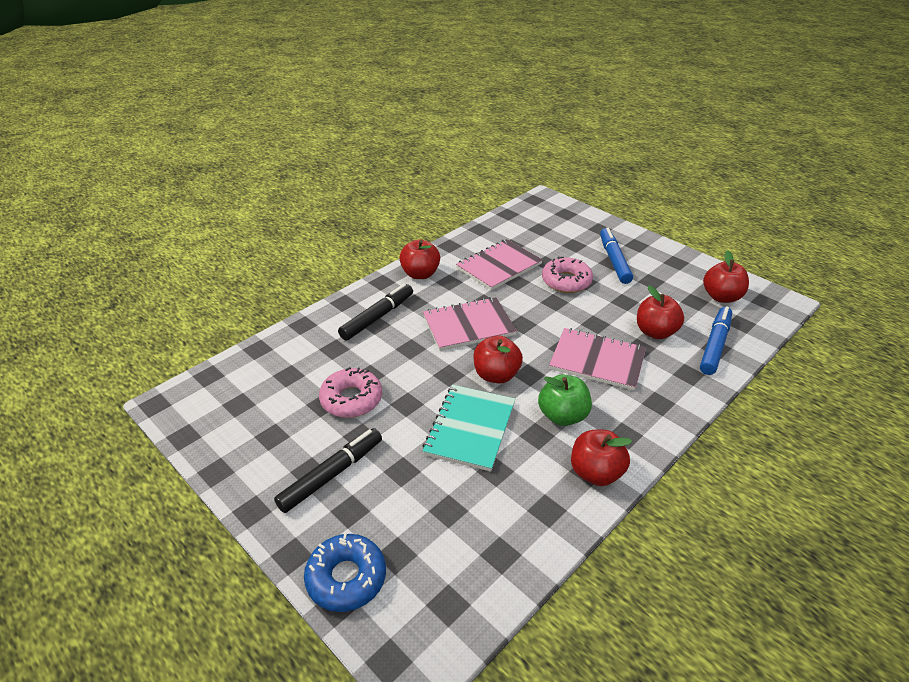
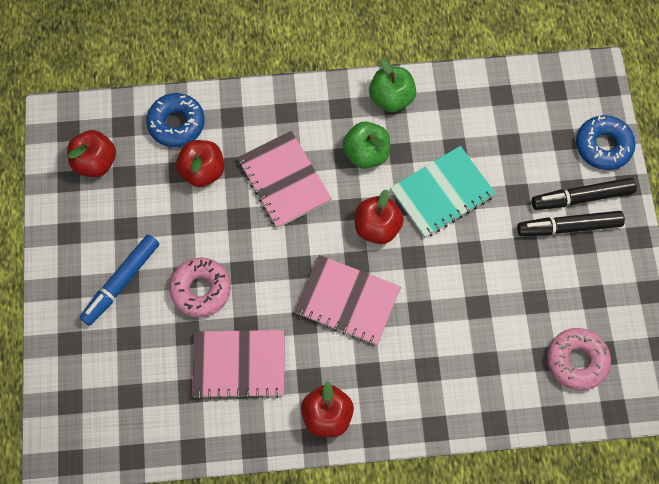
camera: 140 degrees left, 30 degrees up
pink donut [319,367,382,418] -> pink donut moved to [547,328,611,391]
black marker [338,284,413,341] -> black marker moved to [532,178,637,210]
red apple [571,429,632,486] -> green apple [369,59,416,112]
blue marker [700,306,732,375] -> blue donut [146,93,205,147]

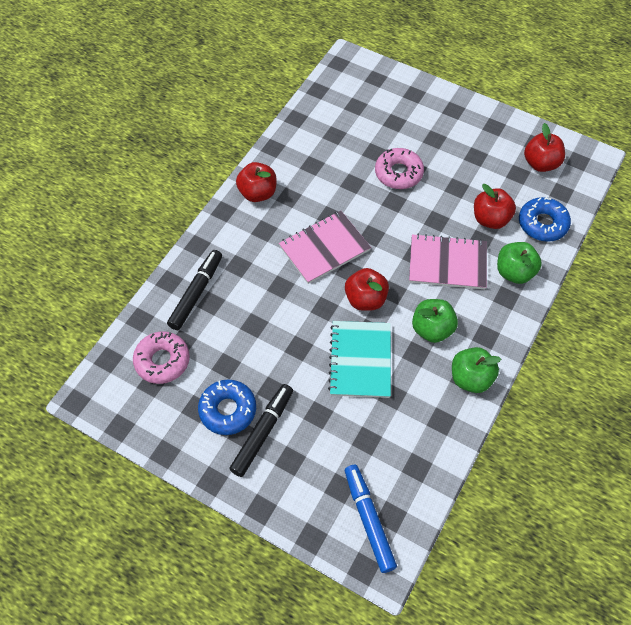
camera: 125 degrees right, 10 degrees down
blue marker [80,234,159,326] -> blue marker moved to [345,465,397,573]
pink notebook [192,330,285,399] -> none
black marker [532,178,637,210] -> black marker moved to [167,250,222,330]
blue donut [576,115,636,170] -> blue donut moved to [198,380,256,435]
none -> green apple [497,242,542,284]

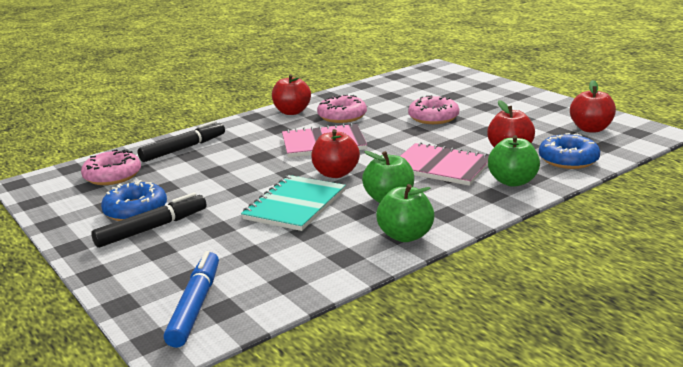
camera: 25 degrees right, 35 degrees down
none -> pink donut [317,94,367,123]

